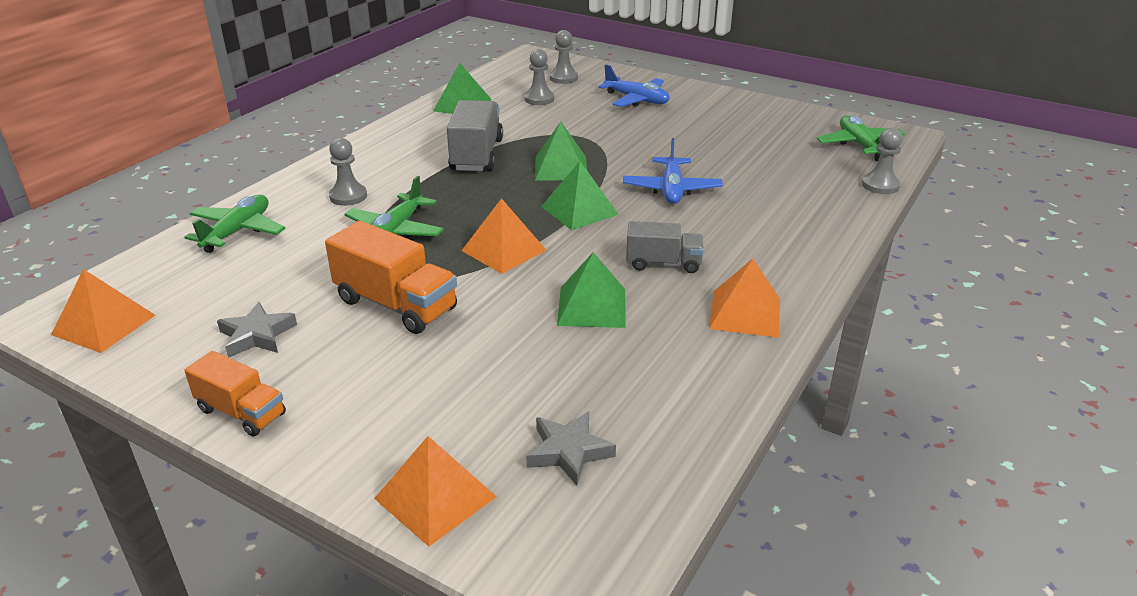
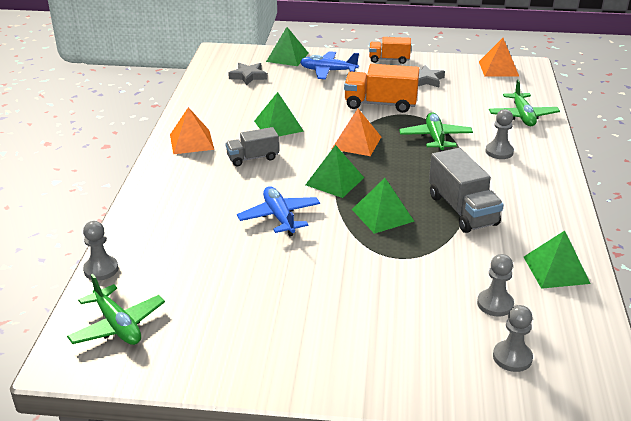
camera: 155 degrees right, 0 degrees up
orange pyramid [374,436,497,547] -> green pyramid [266,27,308,66]
blue plane [598,64,670,107] -> blue plane moved to [300,51,359,79]

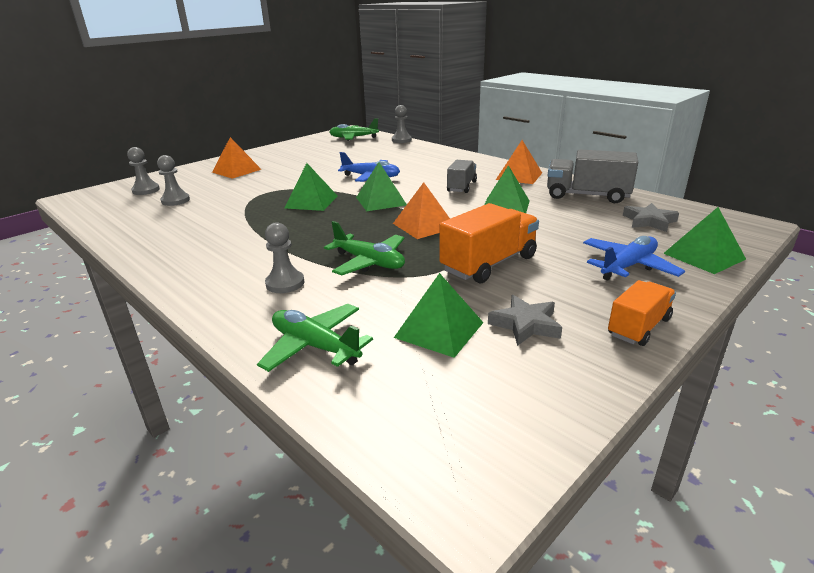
camera: 130 degrees right, 5 degrees down
grey truck [429,148,504,233] -> grey truck moved to [547,149,638,203]
orange pyramid [479,38,519,76] -> orange pyramid moved to [212,137,262,179]
green pyramid [524,231,591,289] -> green pyramid moved to [394,273,484,358]

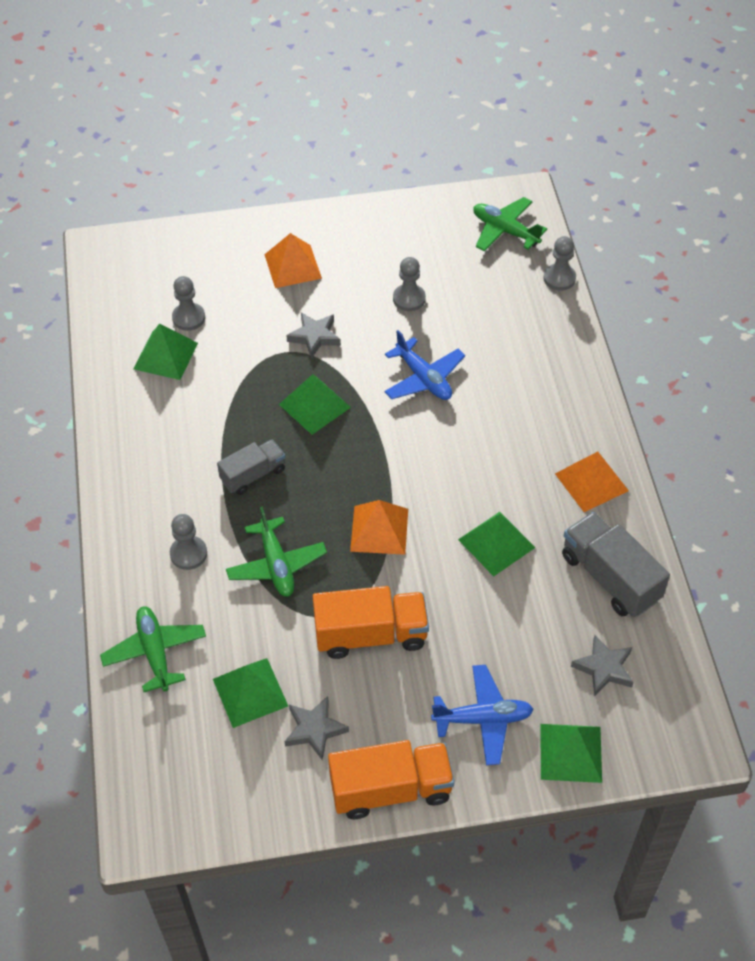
camera: 35 degrees right, 25 degrees up
grey pawn [127,147,160,195] -> grey pawn moved to [393,257,426,311]
green pyramid [356,162,407,211] -> green pyramid moved to [134,324,198,380]
grey truck [447,160,477,193] -> grey truck moved to [217,439,285,495]
orange truck [608,280,676,346] -> orange truck [328,740,455,819], size x1.59
none -> grey star [286,312,341,359]

